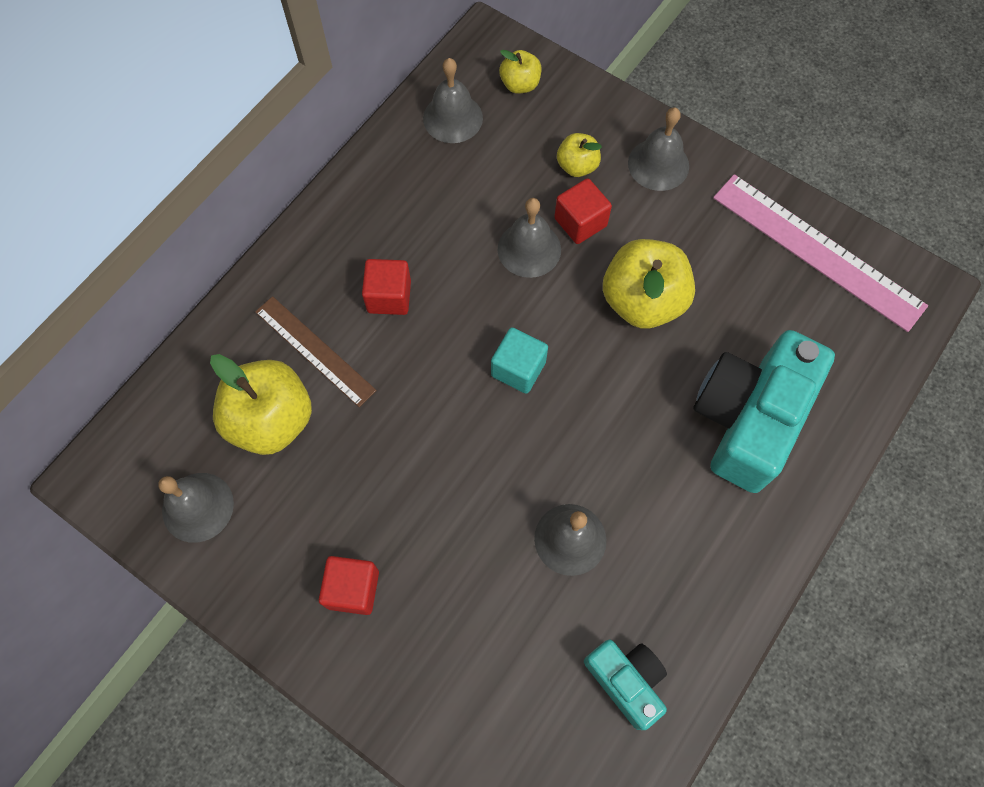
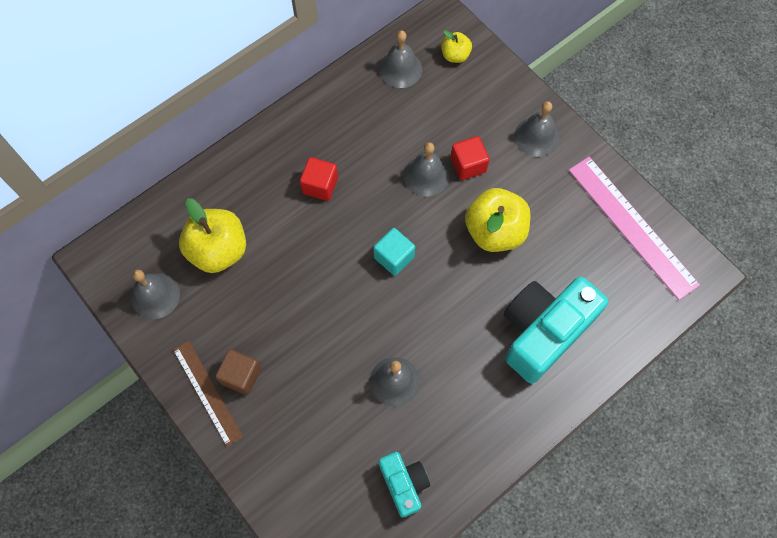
camera: 15 degrees right, 0 degrees up
brown ruler [255,296,377,407] -> brown ruler moved to [173,341,243,447]
red cube [319,556,379,615] -> brown cube [215,349,261,395]
yellow apple [557,133,602,177] -> none

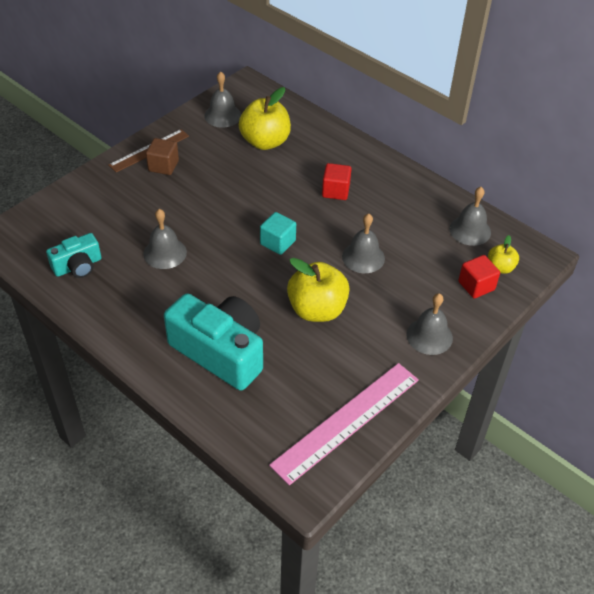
camera: 80 degrees right, 20 degrees down
red cube [451,136,490,180] -> red cube moved to [458,255,500,299]

